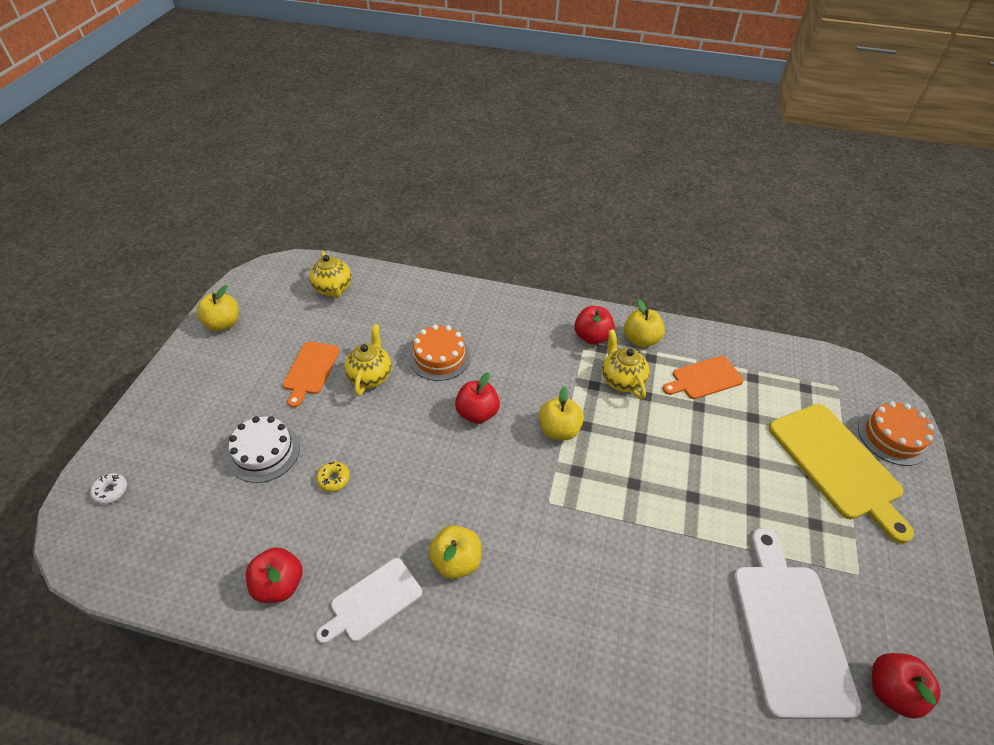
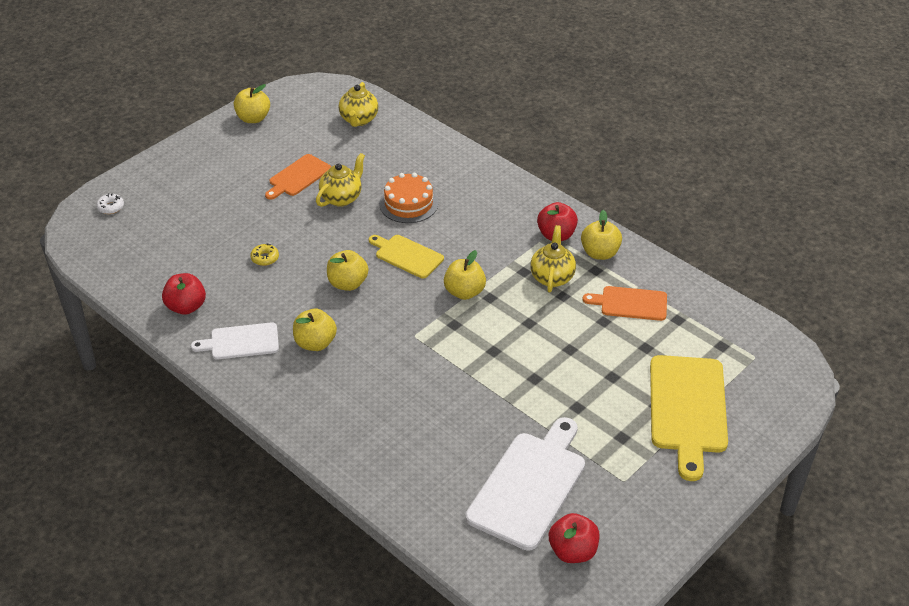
camera: 30 degrees right, 5 degrees down
white cake [228,416,300,483] -> none
red apple [455,372,500,424] -> yellow cutting board [369,235,444,279]
orange cake [858,401,934,466] -> none
none -> yellow apple [327,250,368,291]

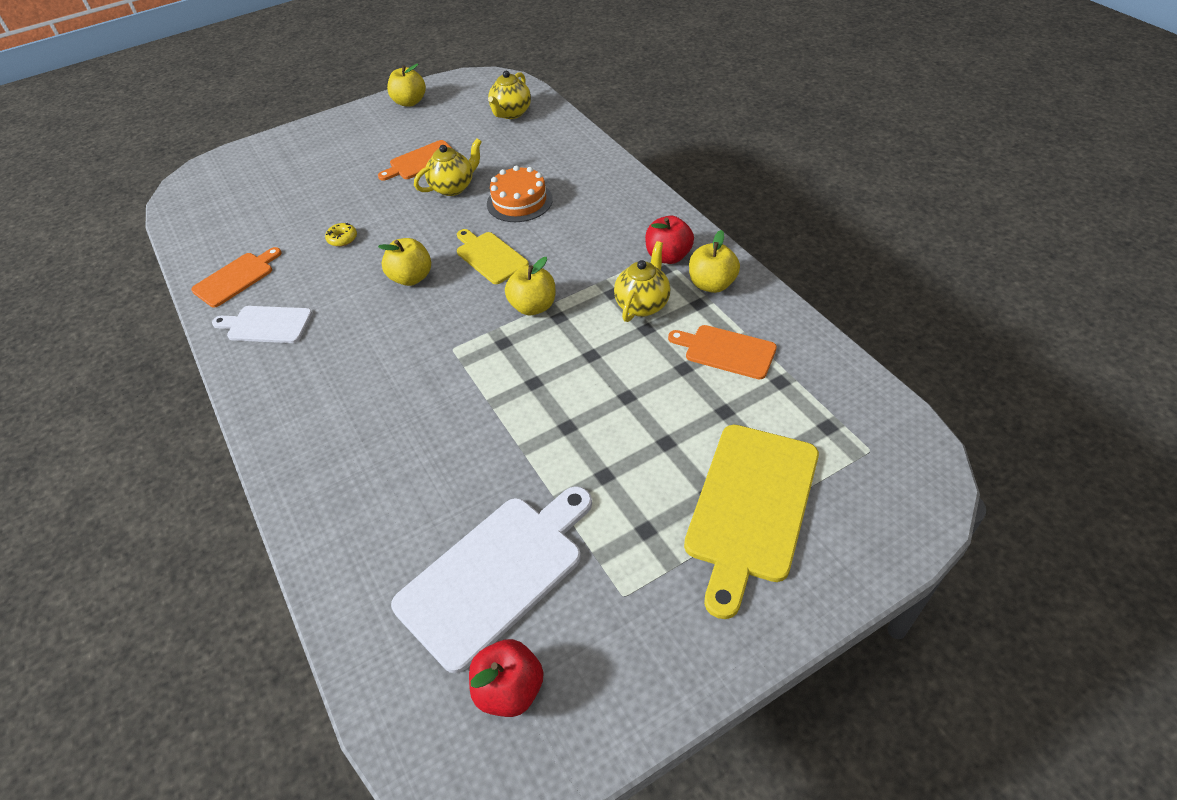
camera: 20 degrees right, 5 degrees up
white donut [96,193,124,214] -> none
red apple [162,273,206,315] -> orange cutting board [191,247,281,308]
yellow apple [293,309,337,351] -> none

